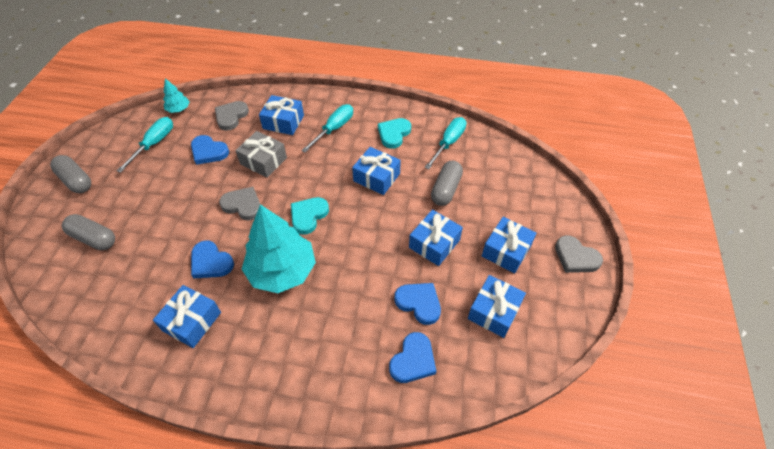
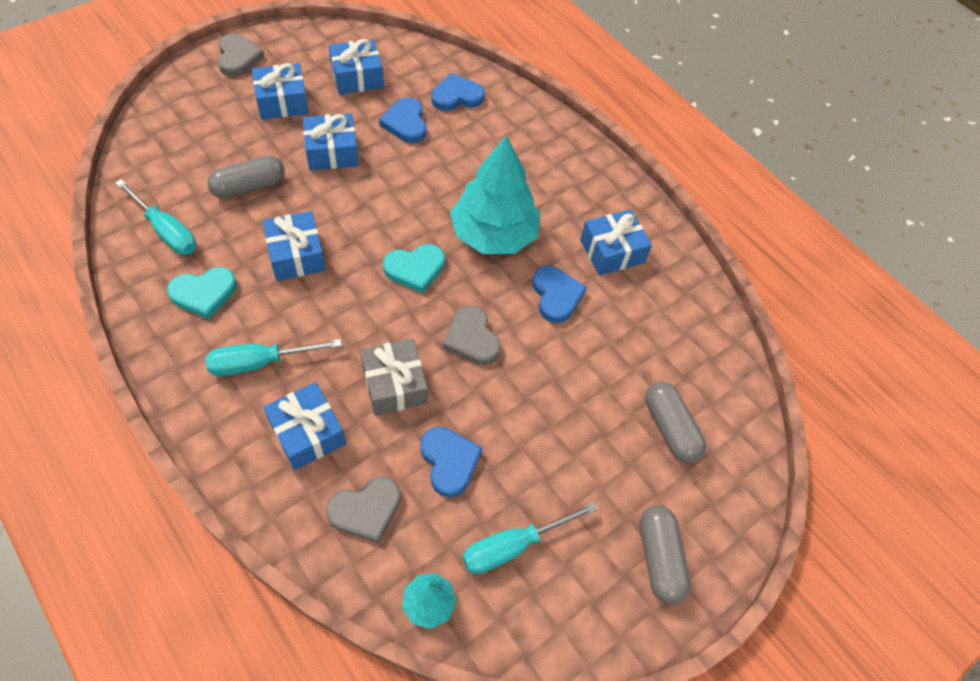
camera: 145 degrees left, 5 degrees up
turquoise screwdriver [425,117,466,169] -> turquoise screwdriver turned 120 degrees counterclockwise [115,179,196,255]

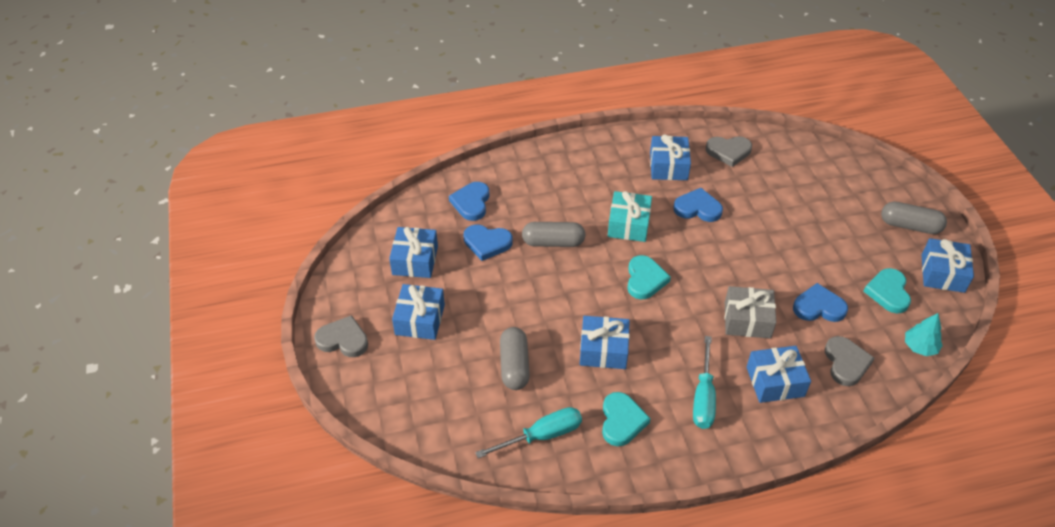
camera: 60 degrees left, 10 degrees down
blue gift [303,113,359,170] -> blue gift moved to [922,238,974,293]
grey heart [443,305,501,365] -> grey heart moved to [706,136,752,167]
turquoise tree [450,135,540,254] -> turquoise gift [608,191,652,242]
turquoise screwdriver [463,502,597,574] -> turquoise heart [863,268,911,313]
grey capsule [645,382,706,463] -> grey capsule moved to [522,222,585,247]

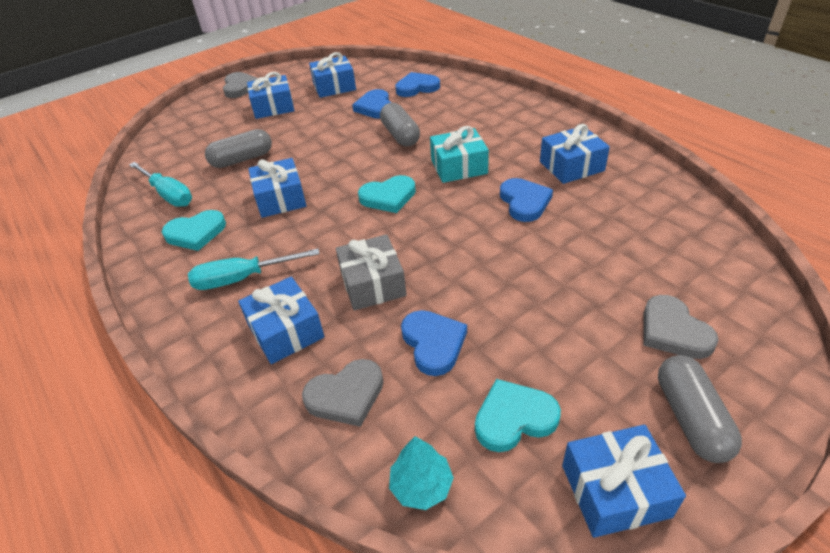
camera: 70 degrees right, 5 degrees down
grey heart [706,136,752,167] -> grey heart moved to [643,295,719,359]

